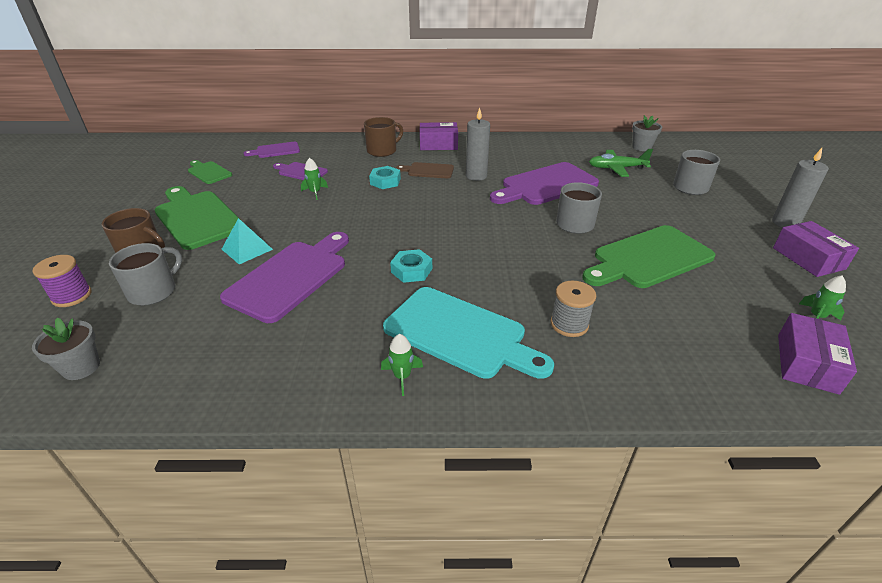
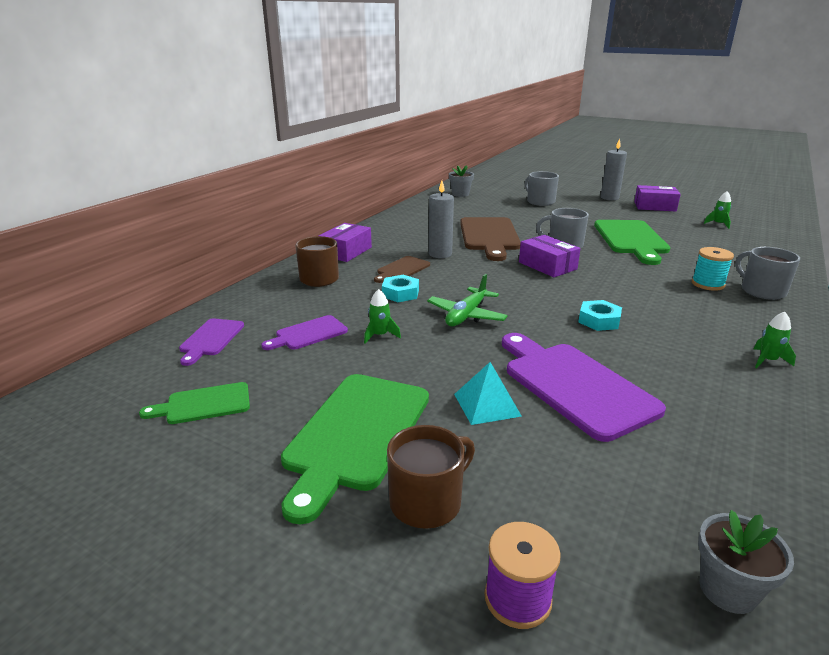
camera: 60 degrees left, 10 degrees down
grey mug [109,243,182,305] -> grey mug moved to [735,247,800,300]
green cutting board [154,186,244,250] -> green cutting board turned 60 degrees counterclockwise [281,374,429,524]
turquoise cutting board [383,287,554,379] -> none
purple cutting board [490,162,599,205] -> brown cutting board [460,217,521,261]
grey spool [551,281,596,337] -> turquoise spool [692,247,734,291]
green plane [589,149,653,177] -> green plane moved to [427,274,508,326]
purple box [778,313,857,395] -> purple box moved to [519,235,581,277]

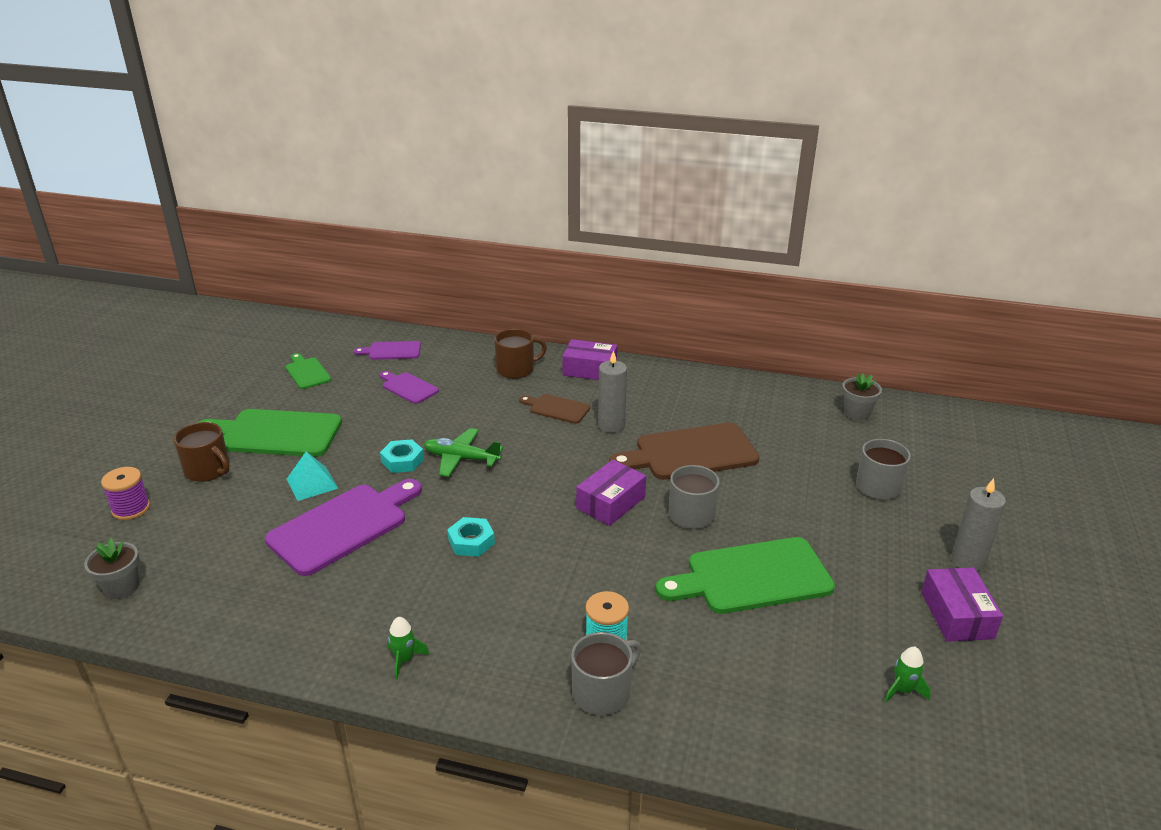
camera: 75 degrees right, 5 degrees up
green rocket [364,289,401,344] -> none
turquoise nut [382,275,419,302] -> turquoise nut moved to [380,439,424,473]

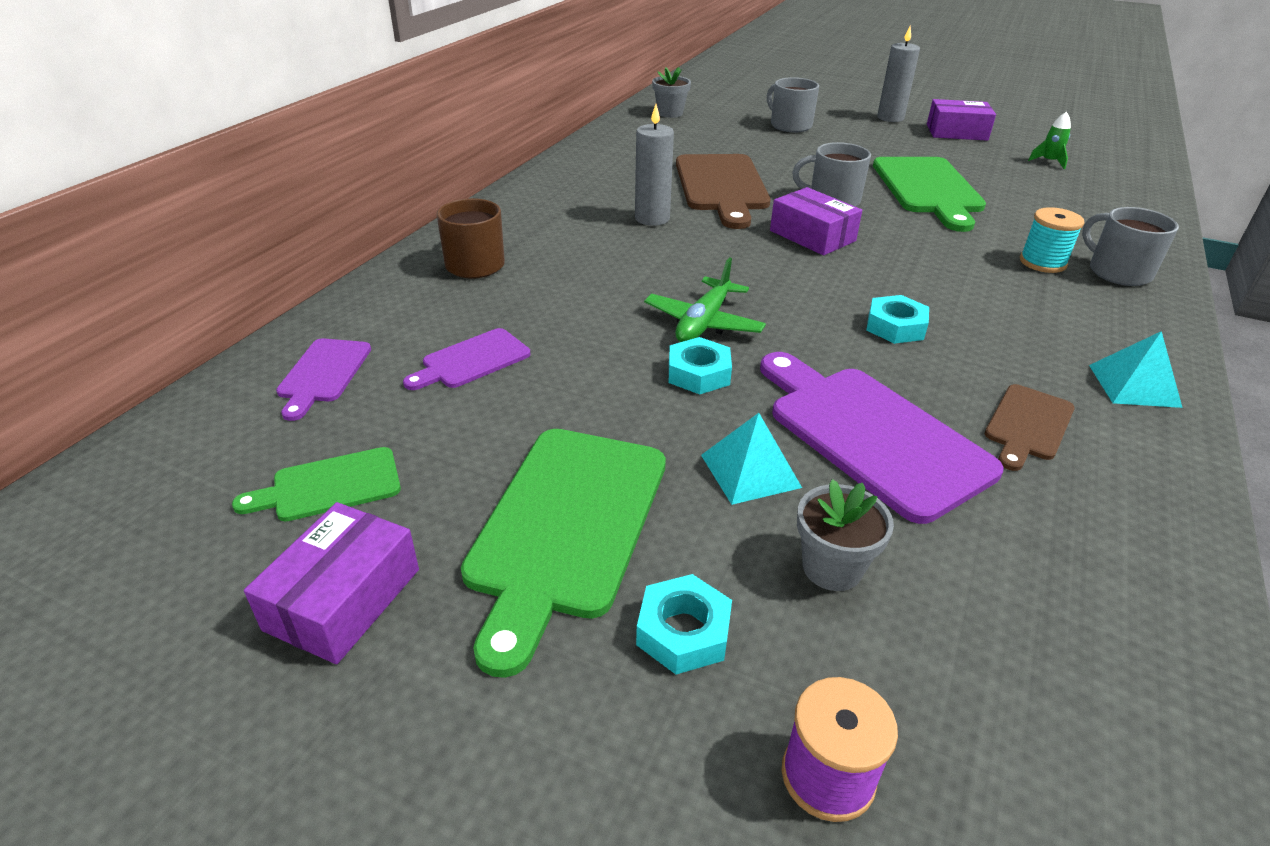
camera: 80 degrees left, 5 degrees up
grey flower pot [84,538,139,599] -> grey flower pot moved to [797,479,894,591]
brown mug [174,422,230,482] -> turquoise nut [636,574,732,674]
green rocket [387,617,430,680] -> turquoise pyramid [1089,331,1183,408]
brown cutting board [519,394,590,424] -> brown cutting board moved to [985,384,1075,471]
purple box [563,339,617,380] -> purple box moved to [244,502,419,664]

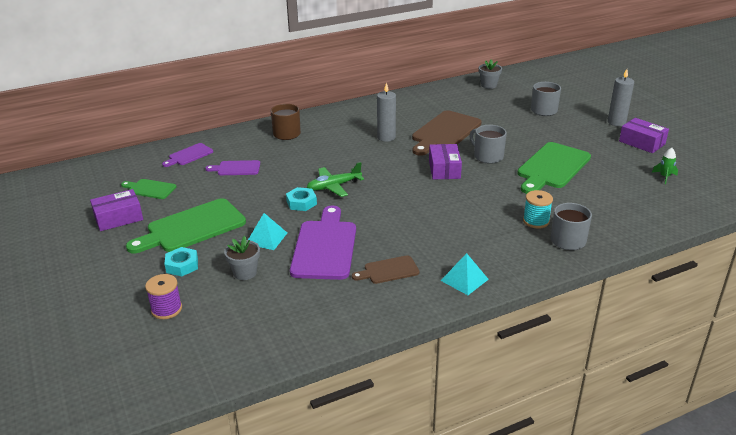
camera: 40 degrees right, 5 degrees down
turquoise nut [866,295,929,344] -> none

